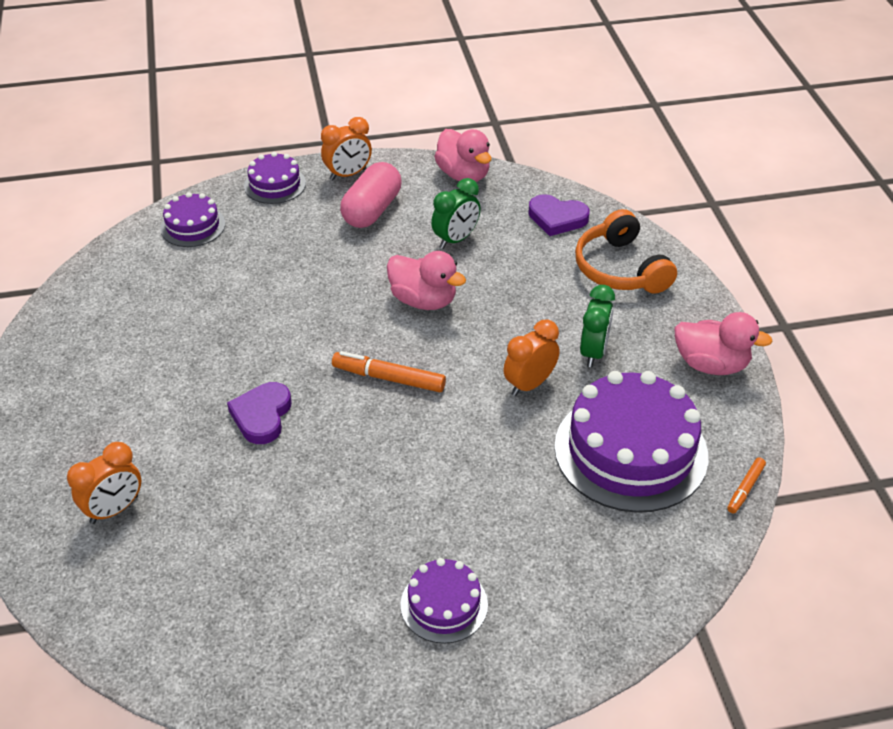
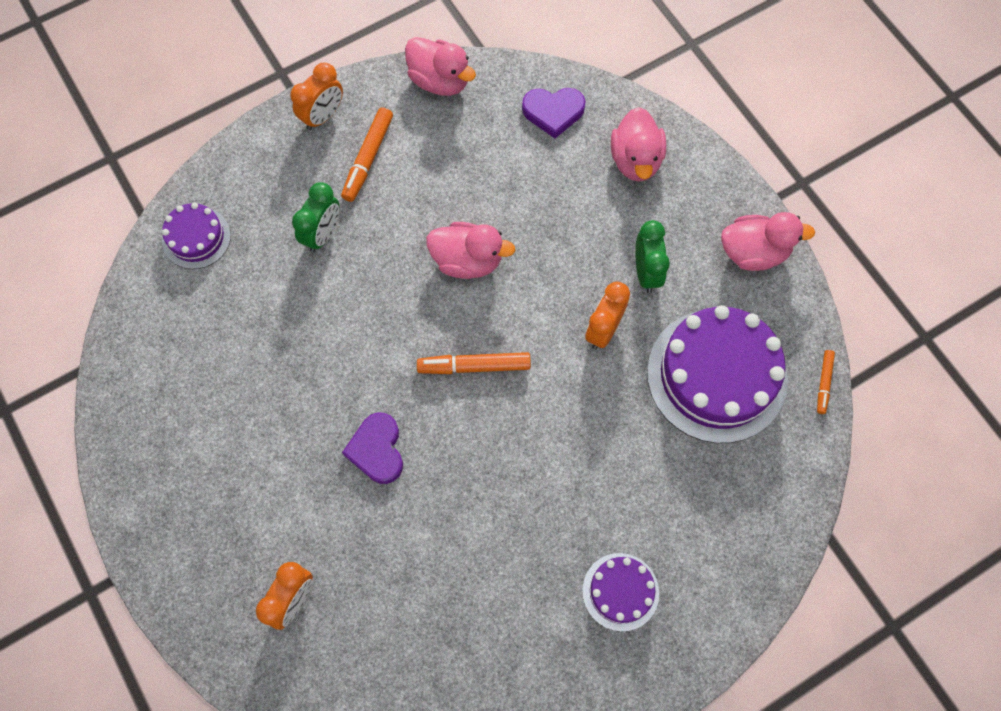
camera: 20 degrees left, 25 degrees up
purple cake [244,152,306,204] -> none
pink capsule [340,162,401,228] -> orange marker [341,107,393,202]
green clock [431,178,481,249] -> green clock moved to [292,182,340,252]
orange headphones [575,209,677,294] -> pink duck [611,107,666,182]

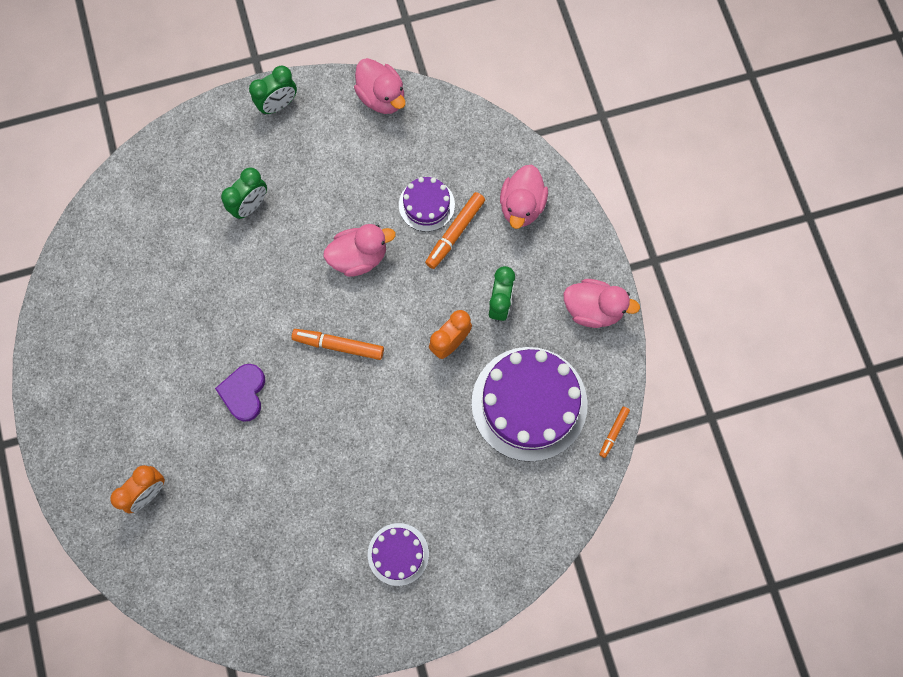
camera: 15 degrees right, 5 degrees up
purple cake [162,202,231,269] -> purple cake moved to [399,177,455,232]
orange clock [291,63,343,130] -> green clock [249,66,297,115]
orange marker [341,107,393,202] -> orange marker moved to [425,192,485,269]
pink duck [426,222,515,279] -> pink duck turned 45 degrees counterclockwise [323,224,396,277]
purple heart [522,88,586,138] -> none

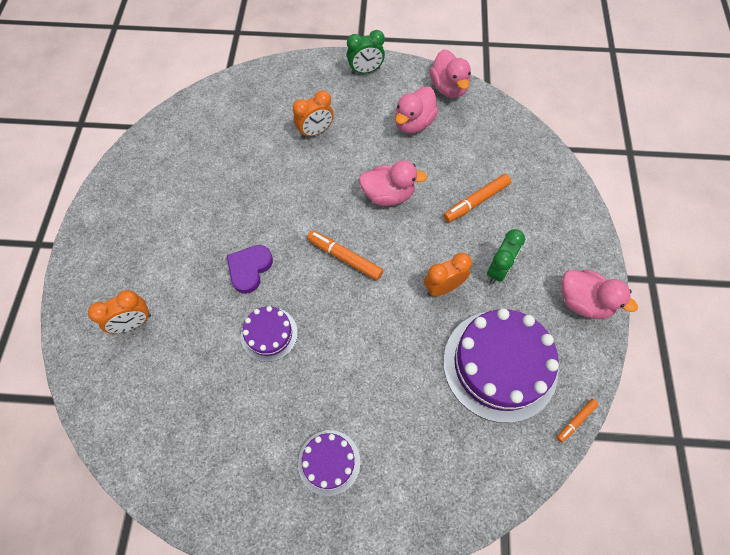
camera: 20 degrees right, 10 degrees down
green clock [221,168,267,219] -> orange clock [293,90,334,138]
purple cake [399,177,455,232] -> purple cake moved to [241,306,298,362]
pink duck [500,165,548,229] -> pink duck moved to [395,86,438,133]

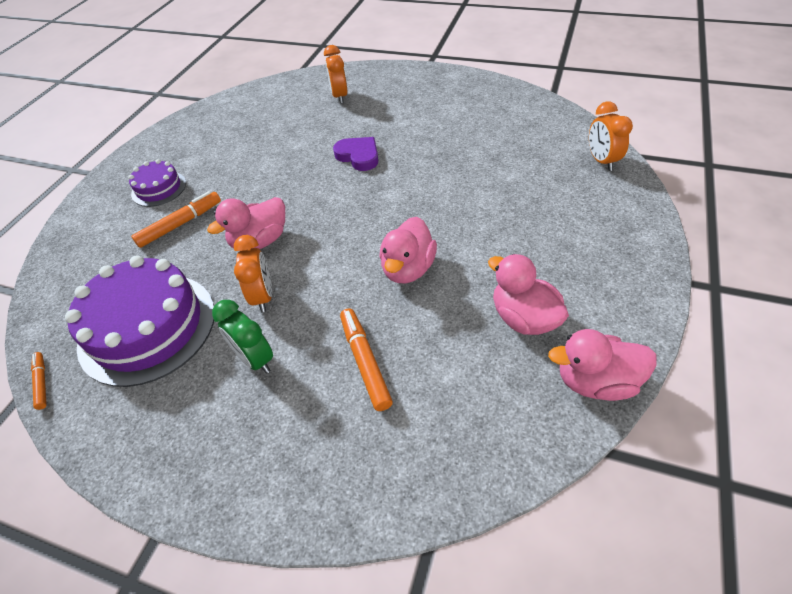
camera: 110 degrees right, 15 degrees down
purple cake [241,306,298,362] -> none
orange clock [293,90,334,138] -> orange clock moved to [589,101,633,171]
orange marker [307,231,383,280] -> orange marker moved to [131,191,221,248]
green clock [347,30,385,74] -> none
pink duck [561,270,638,319] -> pink duck moved to [207,197,285,249]

